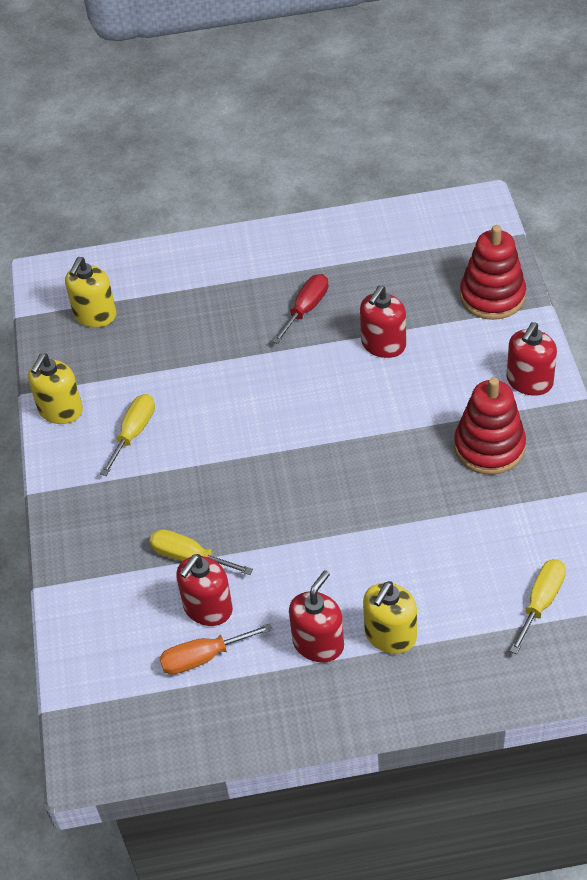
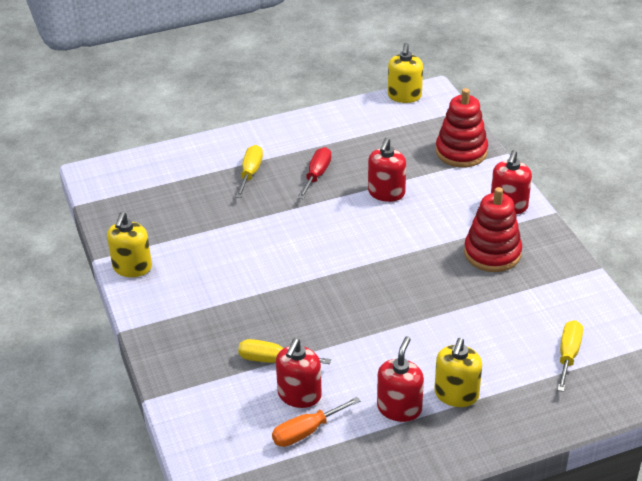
camera: 15 degrees left, 10 degrees down
yellow soap dispenser [65,257,116,327] -> yellow soap dispenser moved to [388,43,423,103]
yellow screwdriver [100,394,155,476] -> yellow screwdriver moved to [236,145,263,198]

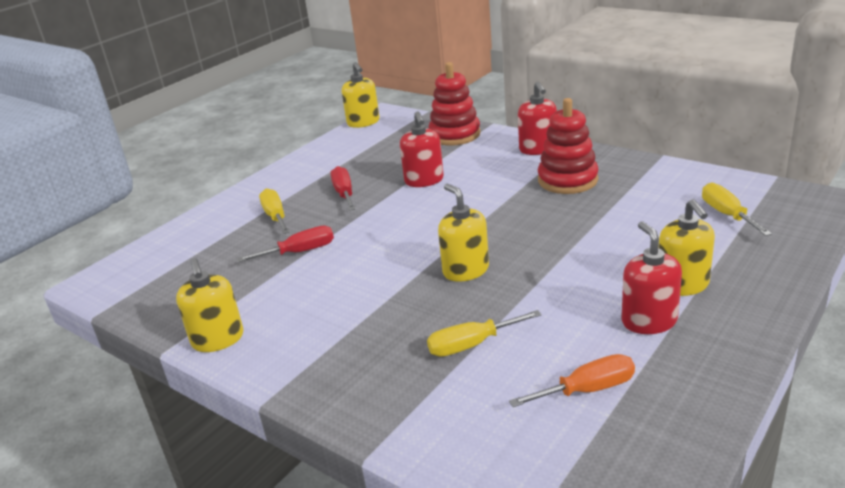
camera: 30 degrees left, 10 degrees down
orange screwdriver [272,397,360,447] -> orange screwdriver turned 135 degrees counterclockwise [509,354,635,407]
red soap dispenser [276,339,322,408] -> none
none -> red screwdriver [237,226,334,262]
none -> yellow soap dispenser [438,184,489,282]

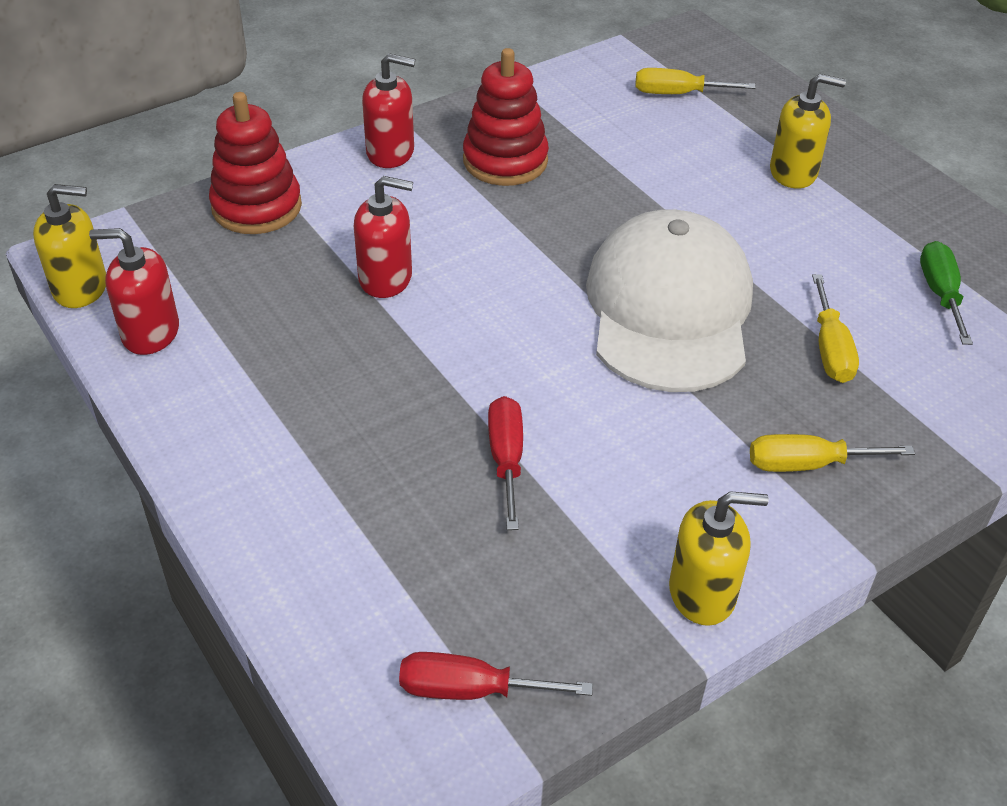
camera: 75 degrees left, 15 degrees up
yellow screwdriver [259,189,290,234] -> yellow screwdriver moved to [750,434,915,472]
red screwdriver [330,166,355,211] -> red screwdriver moved to [399,652,593,700]
yellow soap dispenser [438,184,489,282] -> white cap [586,209,753,392]
orange screwdriver [509,354,635,407] -> green screwdriver [920,241,973,345]
red soap dispenser [622,221,682,334] -> red soap dispenser moved to [89,228,179,355]

